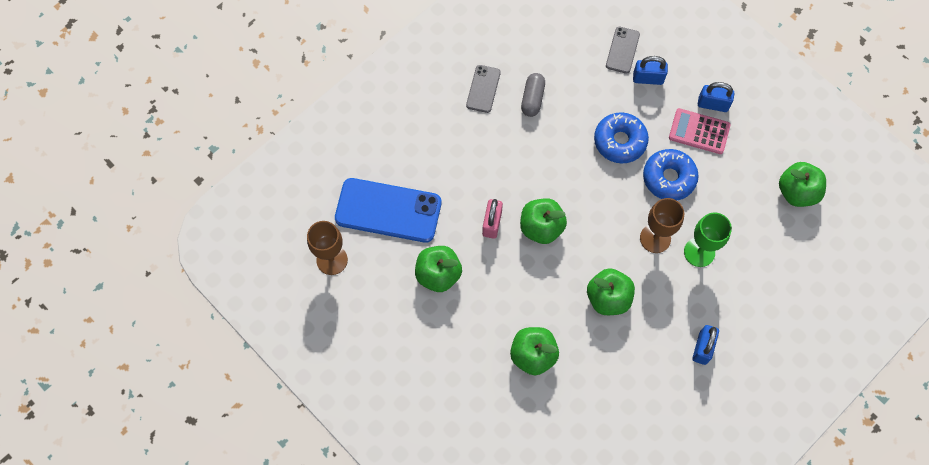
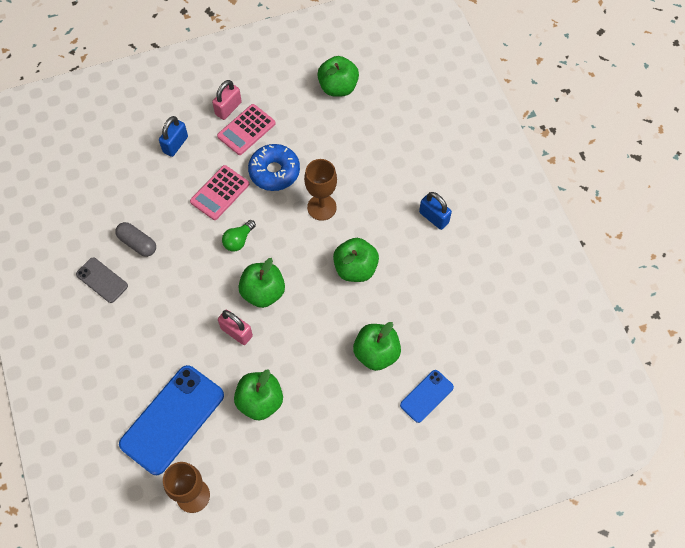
camera: 65 degrees left, 5 degrees down
blue donut [594,112,649,163] -> pink calculator [190,165,249,220]
grey phone [606,27,640,74] -> none
green goblet [684,212,732,267] -> none
blue padlock [698,82,734,112] -> pink padlock [212,80,242,120]
none -> green light bulb [222,220,256,252]
none -> blue phone [400,370,454,423]

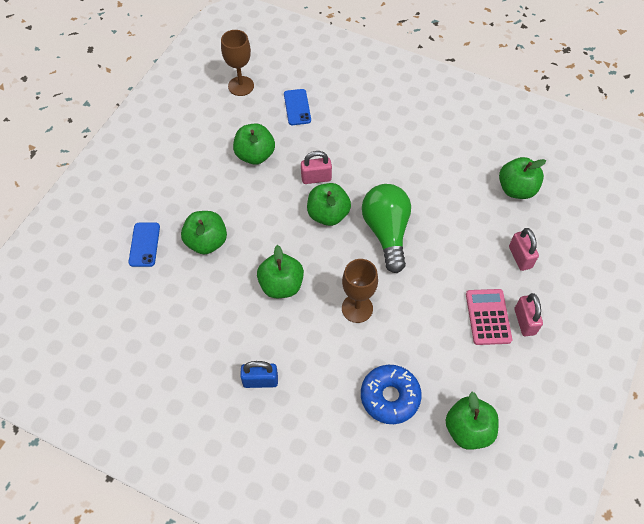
camera: 135 degrees right, 5 degrees down
grey phone [76,258,128,303] -> none
grey capsule [115,222,156,257] -> none
blue phone [119,365,224,475] -> blue phone [284,89,311,125], size x0.51
blue padlock [159,116,188,157] -> pink padlock [509,228,539,271]
pink calculator [190,165,249,220] -> none
green light bulb [222,220,256,252] -> green light bulb [362,184,411,273], size x2.11
blue donut [248,144,300,191] -> blue donut moved to [361,365,422,424]
none -> green apple [499,157,546,199]

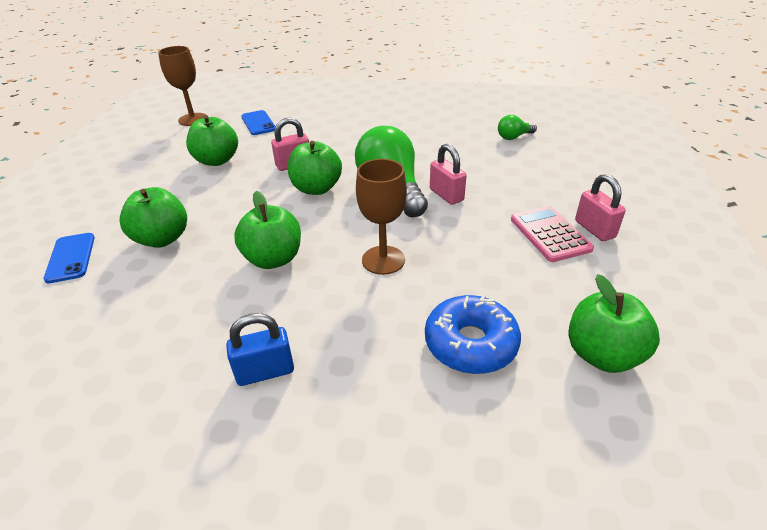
camera: 15 degrees left, 20 degrees down
green apple [499,157,546,199] -> green light bulb [498,115,537,140]
pink padlock [509,228,539,271] -> pink padlock moved to [430,144,467,205]

